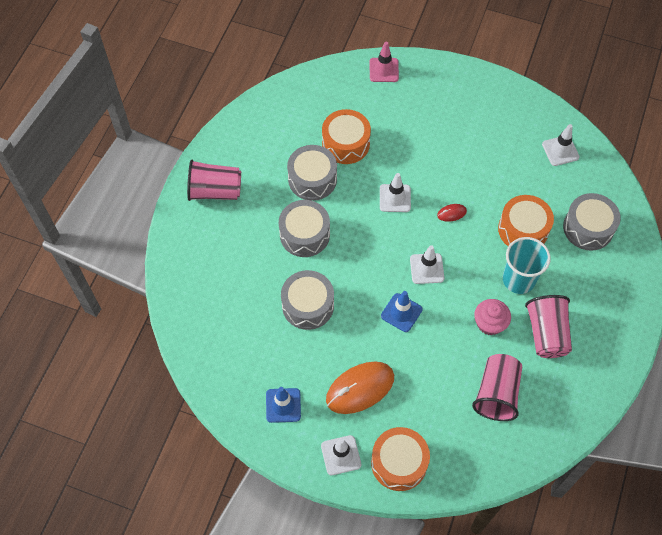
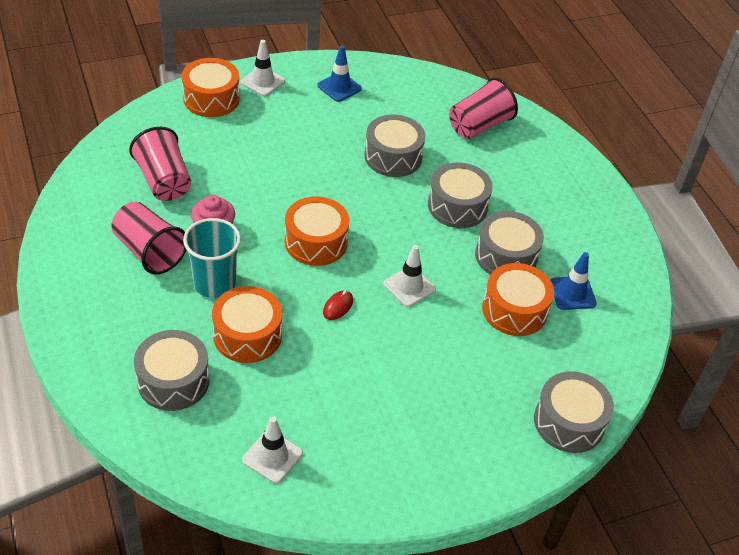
camera: 135 degrees right, 15 degrees down
pink cup [187,160,241,201] -> pink cup moved to [449,78,518,139]
orange mouse [326,362,394,414] -> none
pink traffic cone [370,42,399,82] -> grey drum [534,371,614,453]
blue traffic cone [381,291,423,332] -> blue traffic cone moved to [550,252,597,310]
white traffic cone [410,245,444,284] -> orange drum [285,196,350,266]

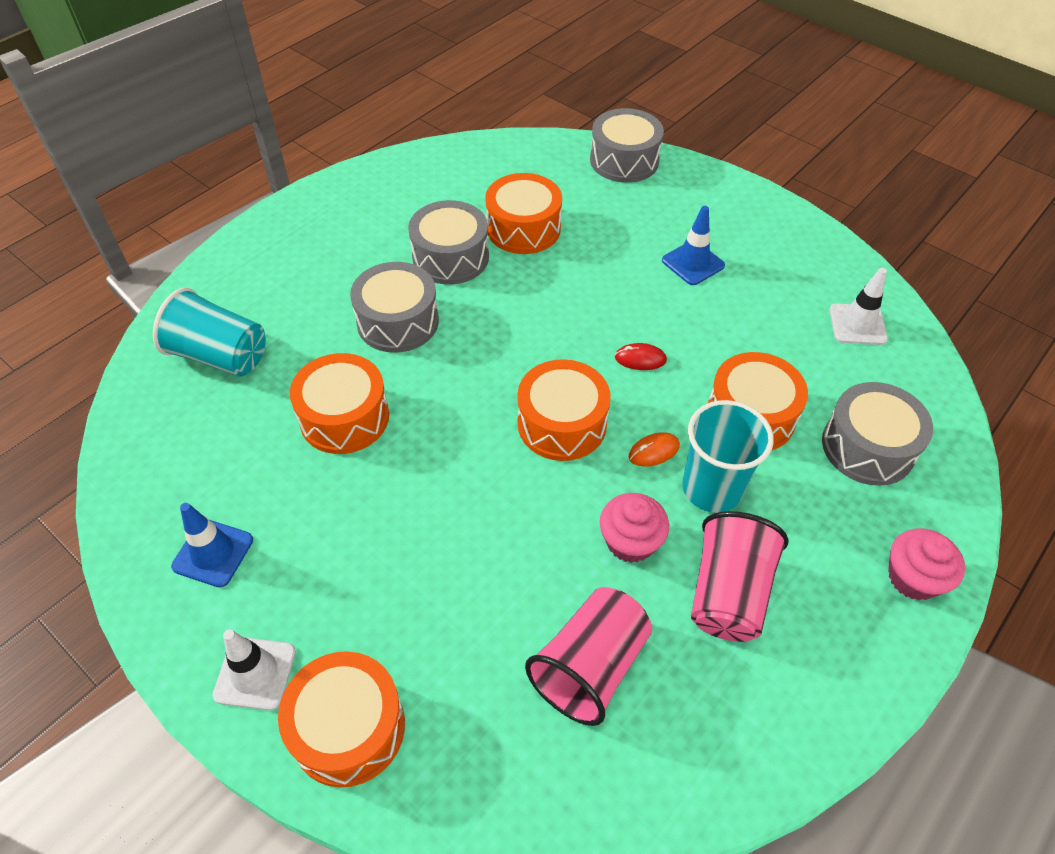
camera: 115 degrees left, 5 degrees up
grey drum [364,115,426,177] -> orange drum [290,353,389,454]
white traffic cone [383,245,436,307] -> none
pink cup [449,78,518,139] -> turquoise cup [153,288,266,377]
blue traffic cone [550,252,597,310] -> blue traffic cone moved to [662,206,725,285]
none -> orange mouse [629,432,680,467]
none -> pink cupcake [888,528,965,600]

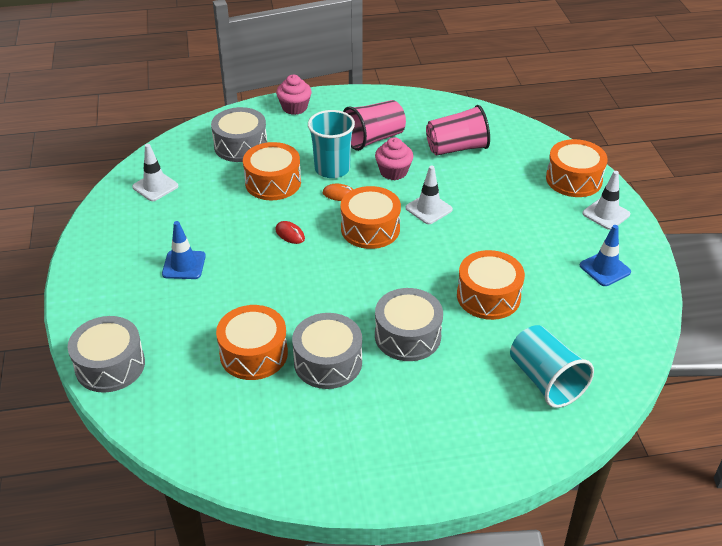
camera: 140 degrees left, 10 degrees down
none -> white traffic cone [405,166,453,224]

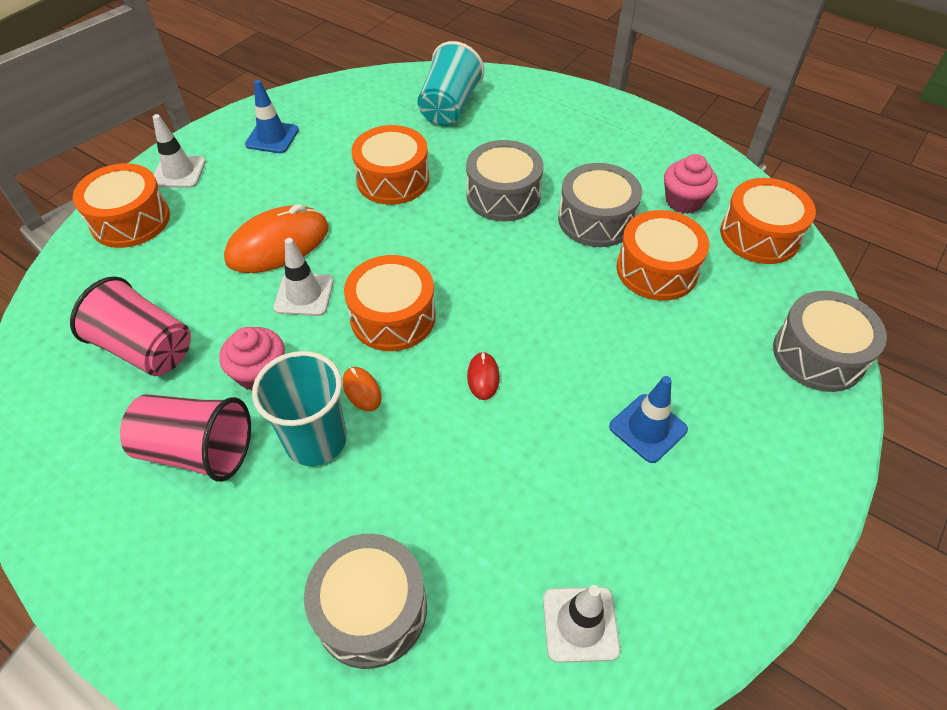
camera: 135 degrees left, 10 degrees up
orange drum [243,142,301,200] -> orange drum moved to [720,178,816,264]
pink cupcake [276,75,312,115] -> pink cupcake moved to [664,154,718,213]
none -> orange mouse [224,204,329,273]

